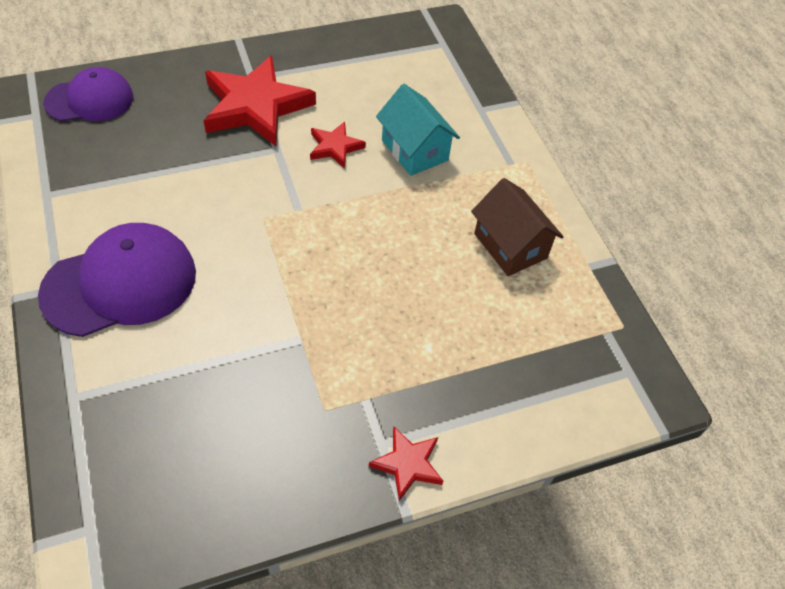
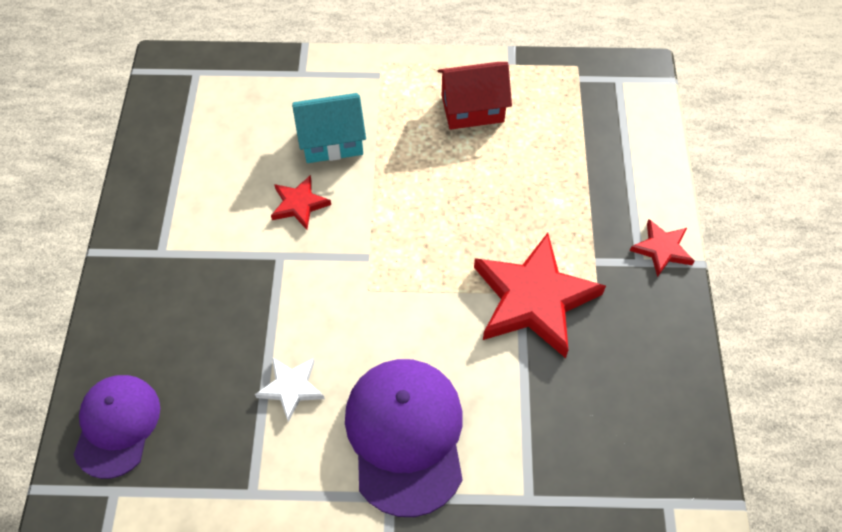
camera: 65 degrees left, 5 degrees up
red star [204,56,316,146] -> red star moved to [474,233,606,358]
brown house [471,178,563,276] -> red house [438,62,512,130]
none -> white star [255,358,325,422]

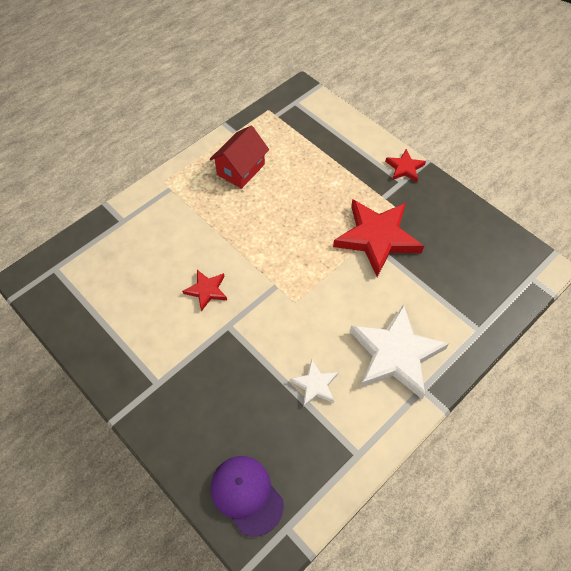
camera: 45 degrees left, 0 degrees up
turquoise house [292,93,366,163] -> none
purple cap [345,359,463,517] -> white star [350,304,449,399]

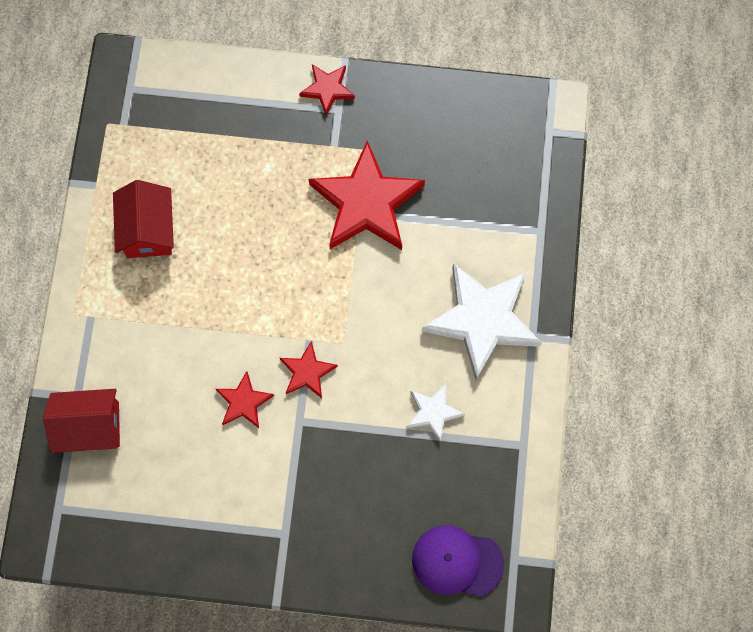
camera: 40 degrees left, 15 degrees up
none -> red house [43,389,120,453]
none -> red star [280,341,338,398]

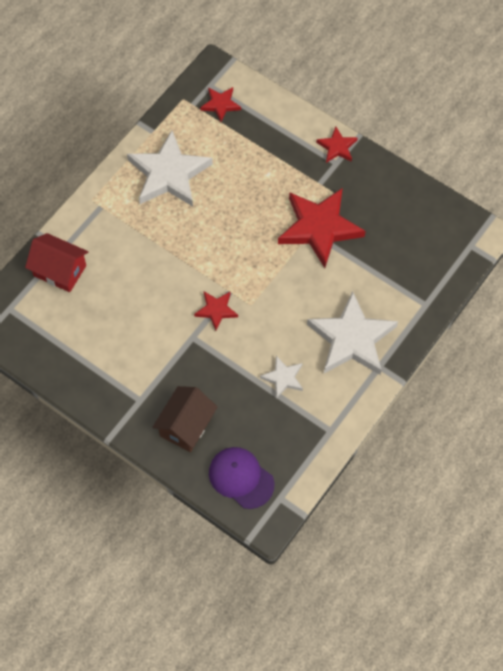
camera: 30 degrees right, 10 degrees down
red house [113,180,174,258] -> white star [127,130,213,207]
red star [216,371,274,428] -> red star moved to [200,87,241,122]
none -> brown house [152,386,218,452]

